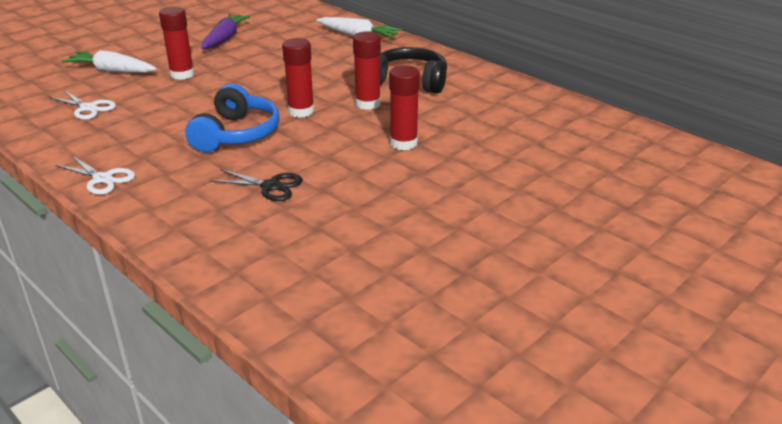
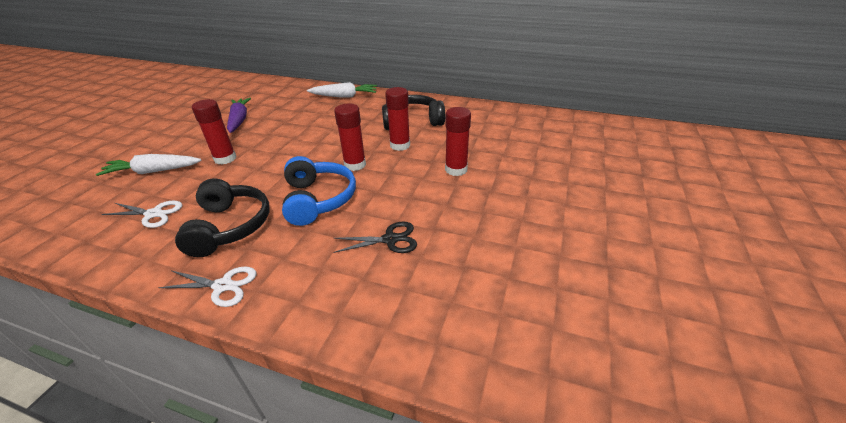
camera: 25 degrees left, 5 degrees up
none -> black headphones [175,178,270,257]

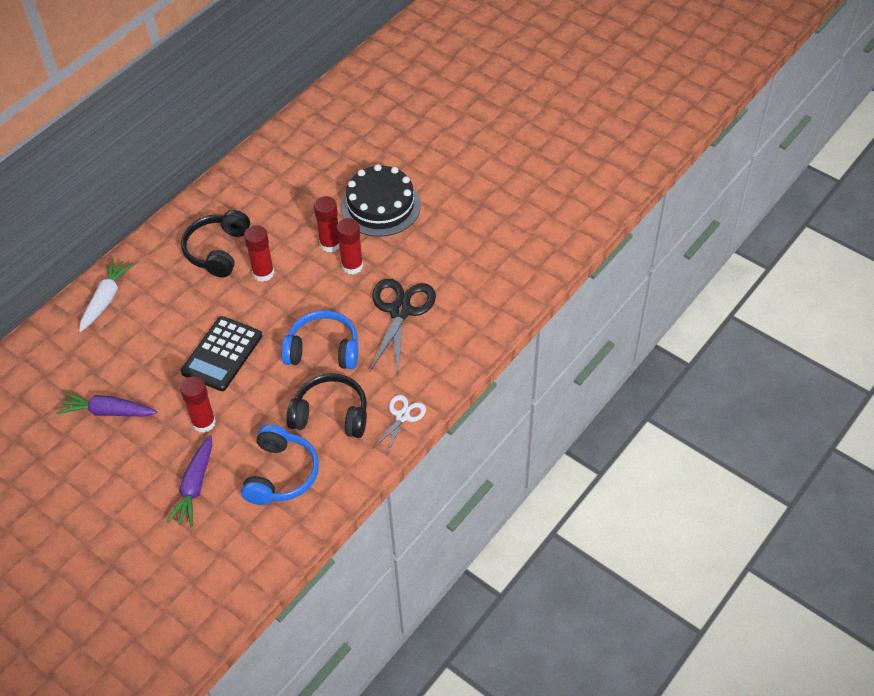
camera: 70 degrees left, 15 degrees up
white carrot [96,154,201,176] -> purple carrot [166,435,212,527]
white scissors [102,201,182,228] -> blue headphones [241,424,319,505]
black scissors [333,222,417,253] -> black scissors [370,279,436,374], size x1.79
red glue stick [334,104,366,171] -> red glue stick moved to [337,218,363,275]
none -> black calculator [181,316,262,391]
none -> black cake [341,164,421,237]

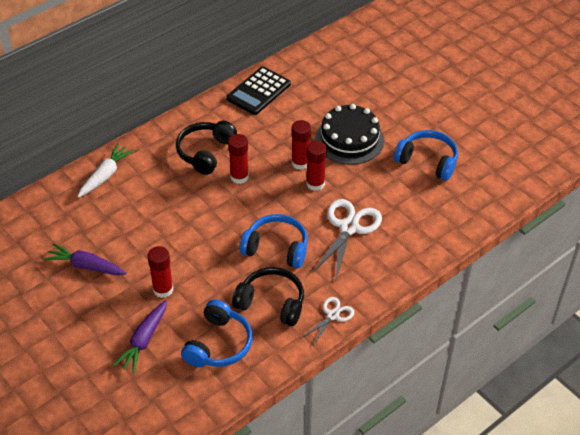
camera: 10 degrees right, 5 degrees down
black calculator [181,316,262,391] -> black calculator moved to [226,66,291,115]
black scissors [370,279,436,374] -> white scissors [312,199,382,282]
none -> blue headphones [394,130,458,181]

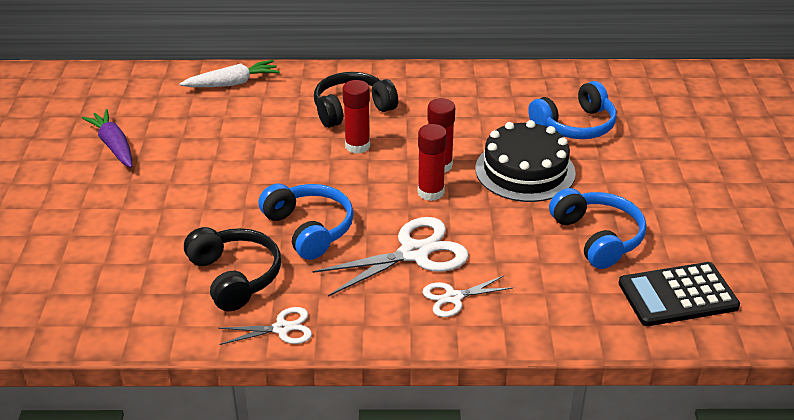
camera: 40 degrees right, 10 degrees down
purple carrot [113,300,167,373] -> none
red glue stick [147,246,173,298] -> none
blue headphones [181,299,253,367] -> blue headphones moved to [528,81,617,139]
black calculator [226,66,291,115] -> black calculator moved to [619,262,740,326]
none -> white scissors [423,276,512,317]

